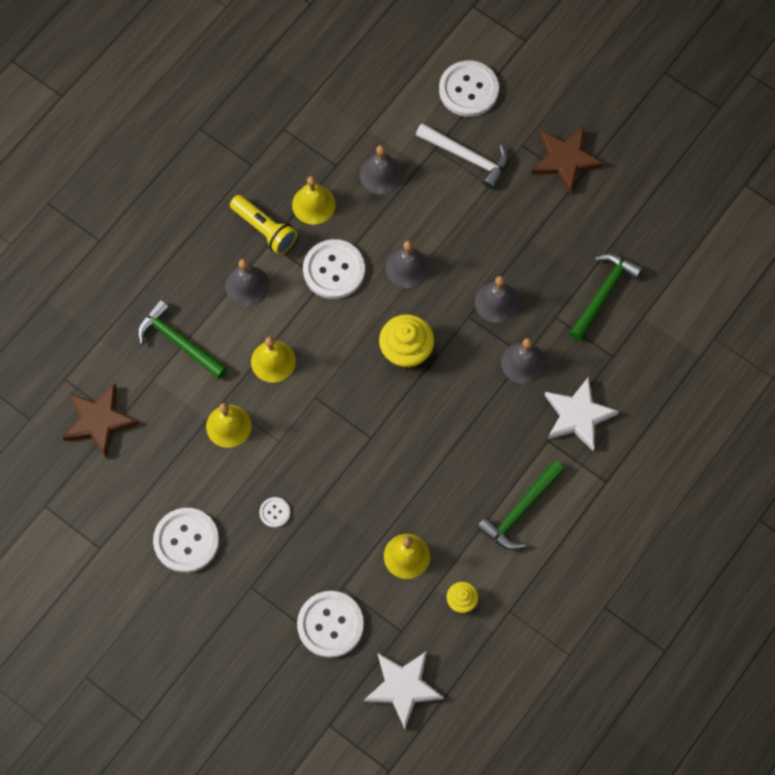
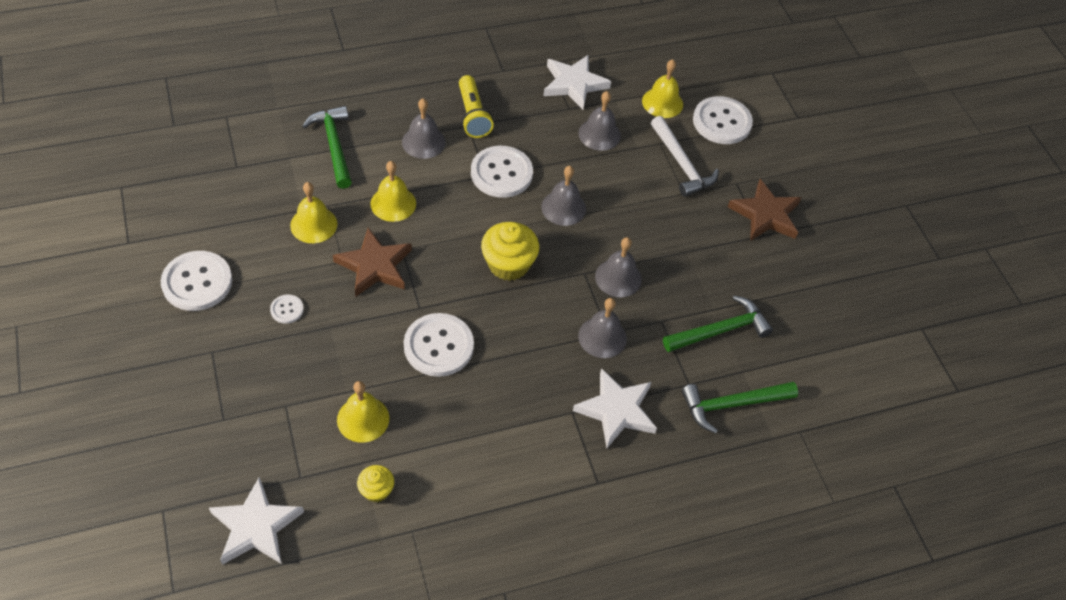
camera: 30 degrees right, 15 degrees down
brown star [63,384,139,459] -> brown star moved to [333,228,412,297]
yellow bell [292,176,336,225] -> yellow bell moved to [642,59,683,118]
white button [297,591,364,658] -> white button moved to [404,313,474,377]
green hammer [477,460,565,550] -> green hammer moved to [682,382,798,433]
none -> white star [543,55,611,110]

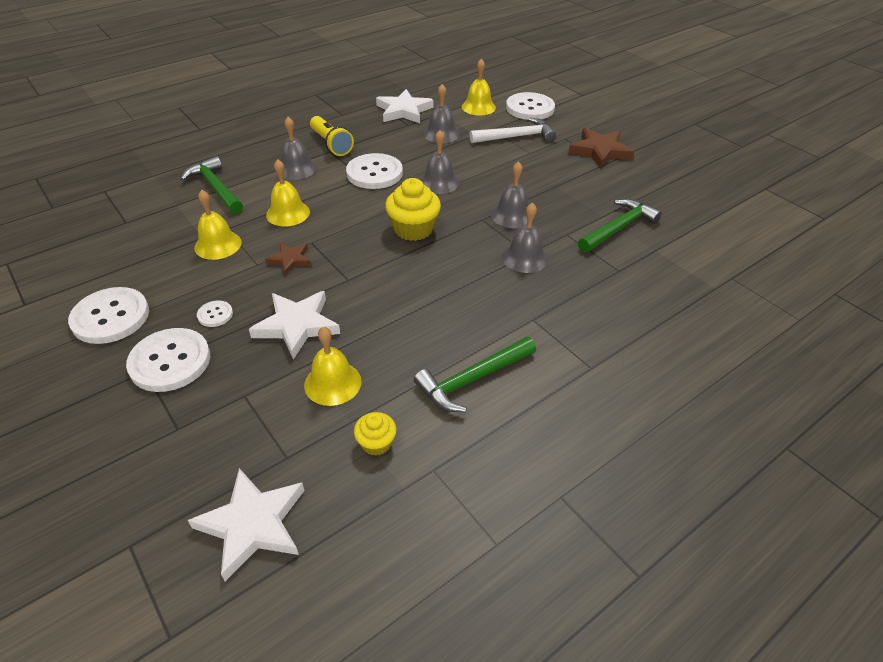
camera: 15 degrees left, 10 degrees down
brown star [333,228,412,297] -> brown star [265,243,311,275], size x0.58
white button [404,313,474,377] -> white button moved to [126,328,210,392]
white star [573,368,657,448] -> white star moved to [249,291,340,360]
white hammer [651,116,719,197] -> white hammer turned 60 degrees counterclockwise [470,118,556,143]
green hammer [682,382,798,433] -> green hammer moved to [414,337,536,412]

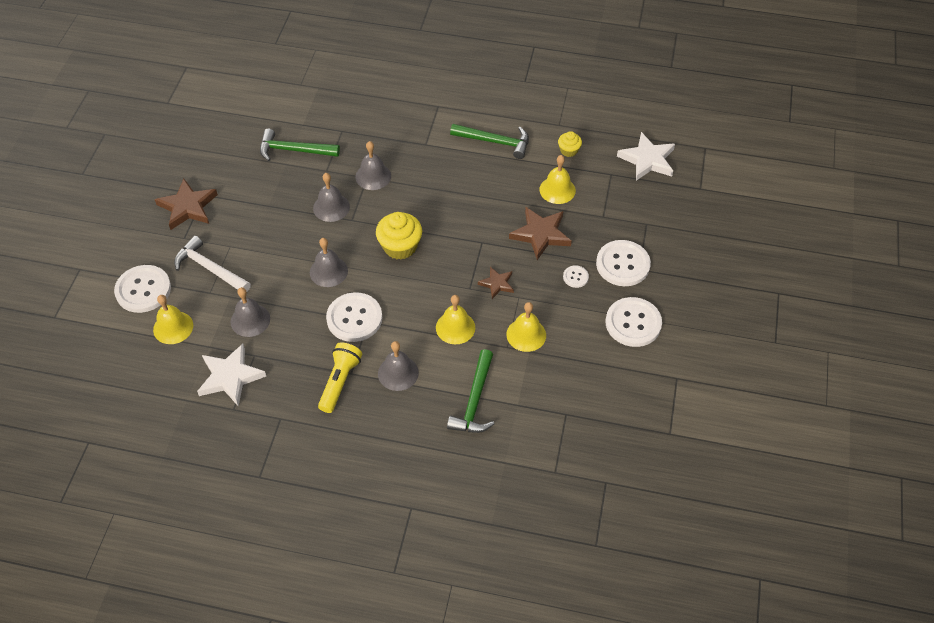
camera: 130 degrees left, 10 degrees up
white star [249,291,340,360] -> brown star [509,207,572,260]

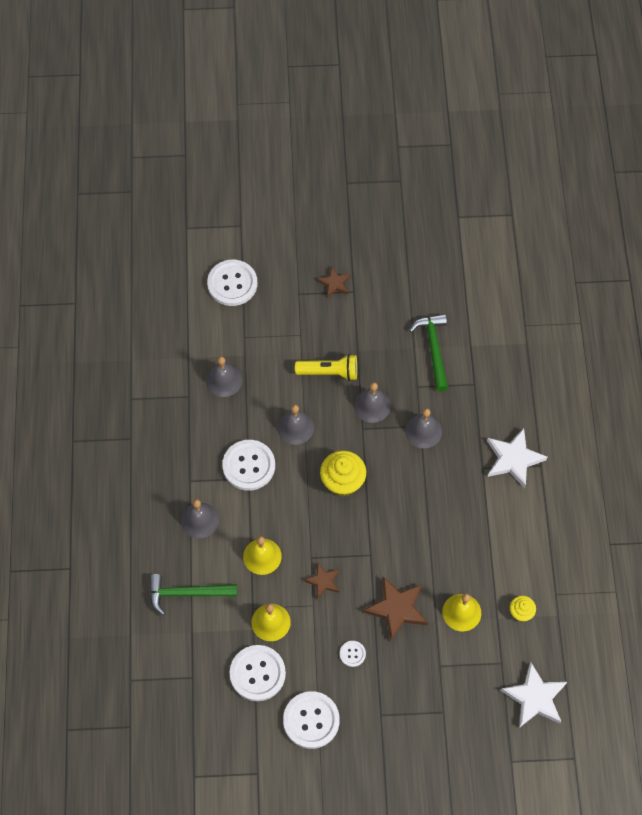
camera: 75 degrees right, 10 degrees up
yellow bell [153,295,193,344] -> none
brown star [155,179,218,230] -> brown star [317,267,351,297], size x0.58
white hammer [174,236,251,292] -> none
white star [197,344,266,407] -> white star moved to [487,428,547,488]
yellow flashlight [318,342,362,413] -> yellow flashlight moved to [295,354,357,381]
green hammer [450,124,529,159] -> none
white button [596,240,651,286] -> white button moved to [230,645,286,701]

